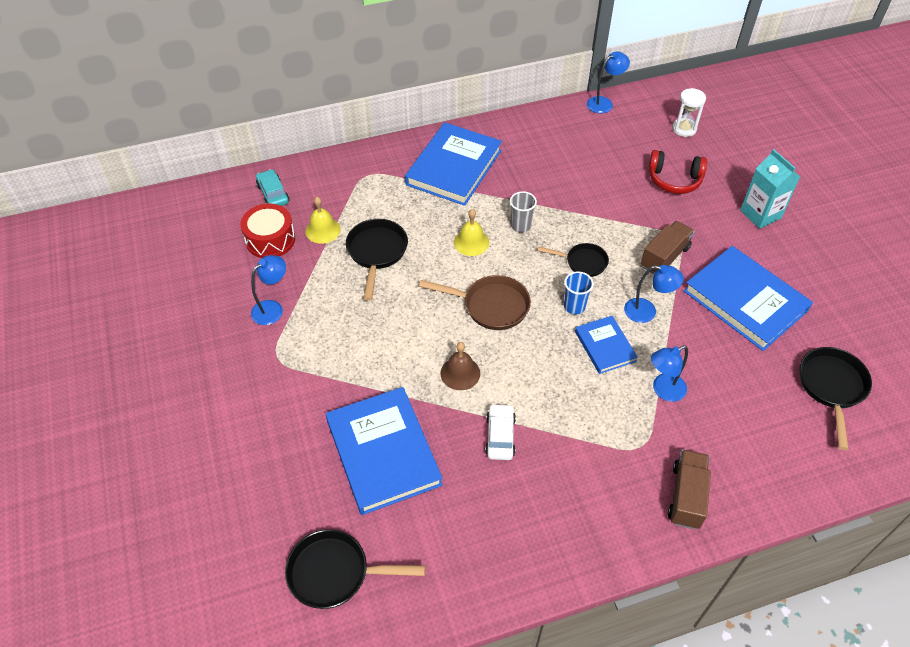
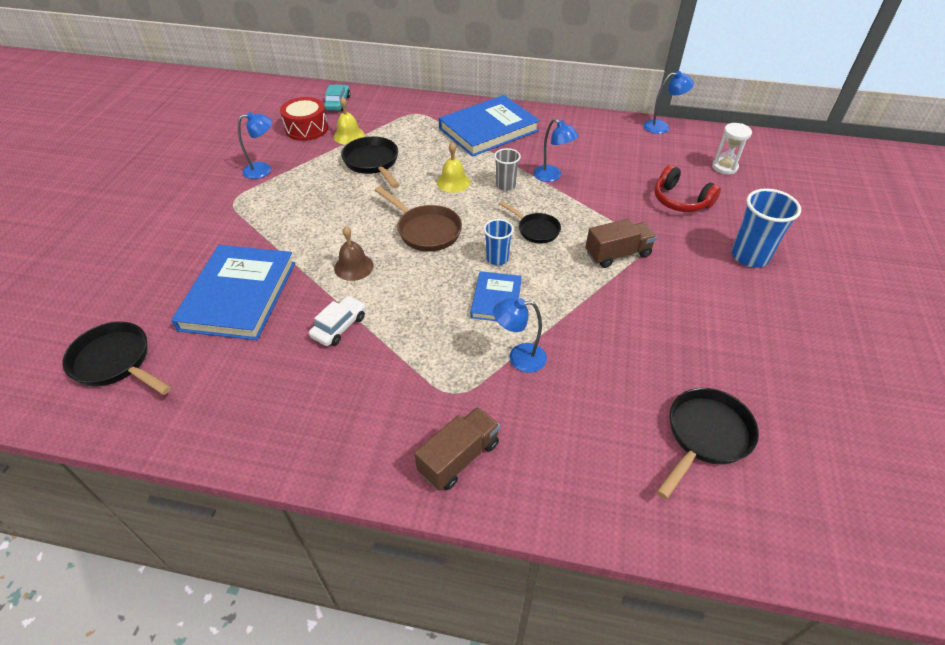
camera: 30 degrees right, 5 degrees down
black pan [346,219,408,301] -> black pan turned 60 degrees counterclockwise [341,136,400,188]
blue lamp [624,265,684,323] -> blue lamp moved to [533,119,578,182]
blue book [684,246,813,351] -> none
turquoise carton [740,149,800,229] -> blue cup [732,188,801,268]

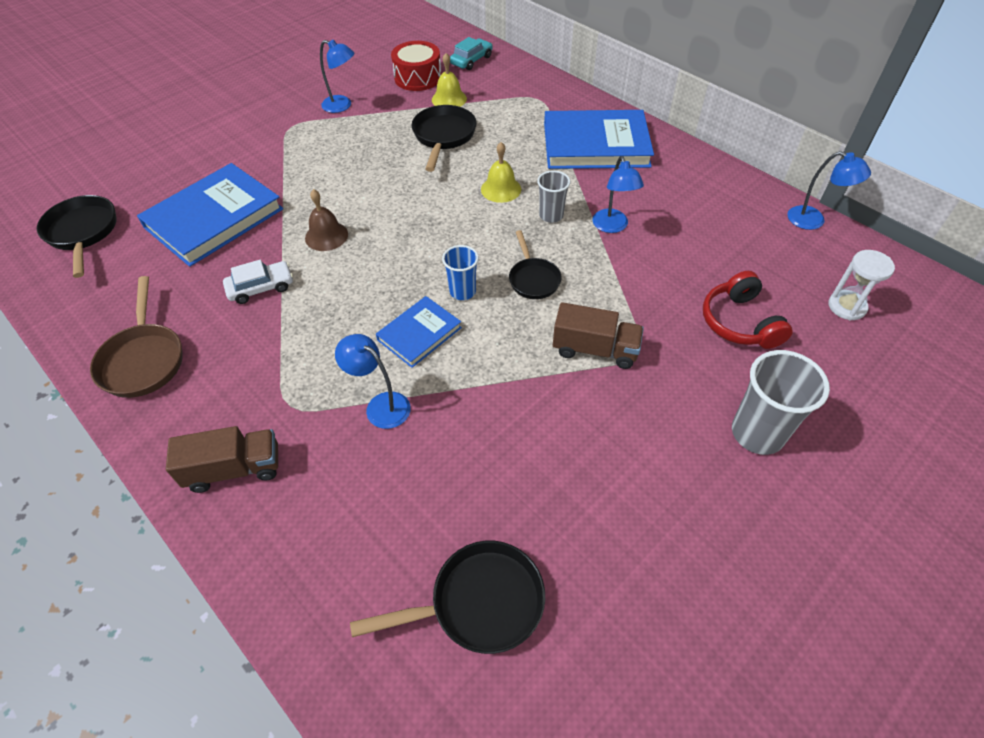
camera: 35 degrees right, 5 degrees up
brown pan [375,186,462,252] -> brown pan moved to [90,276,183,398]
blue cup [732,188,801,268] -> grey cup [732,350,830,455]

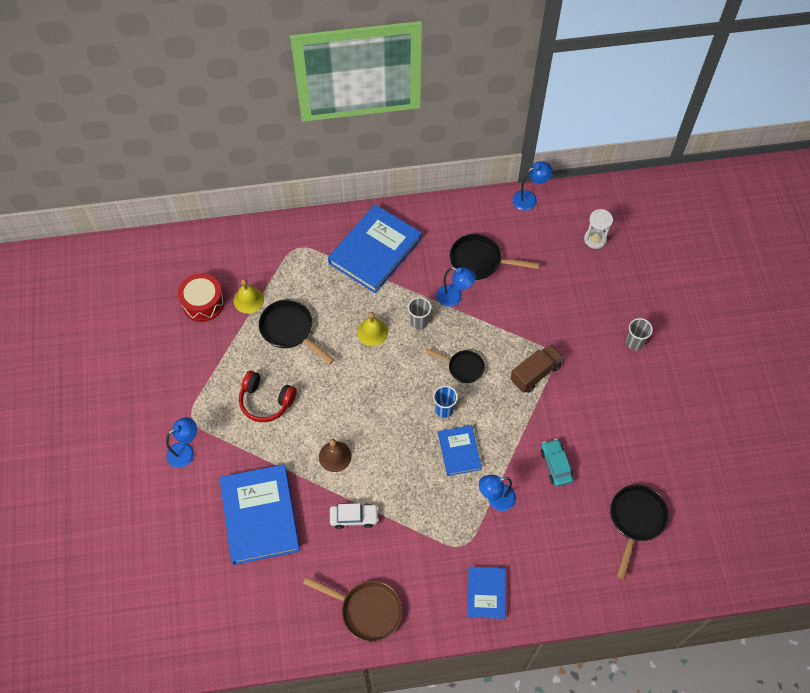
camera: 55 degrees left, 10 degrees up
black pan [37,195,116,278] -> black pan moved to [450,234,539,280]
brown truck [166,426,278,493] -> blue book [468,567,506,619]
white car [223,260,293,304] -> white car turned 75 degrees clockwise [330,503,379,529]
blue lamp [320,40,354,113] -> blue lamp moved to [166,417,197,468]
turquoise car [450,37,493,70] -> turquoise car moved to [541,439,573,487]
red headphones [703,271,793,349] -> red headphones moved to [239,371,297,422]
grey cup [732,350,830,455] -> grey cup [626,318,653,351], size x0.60

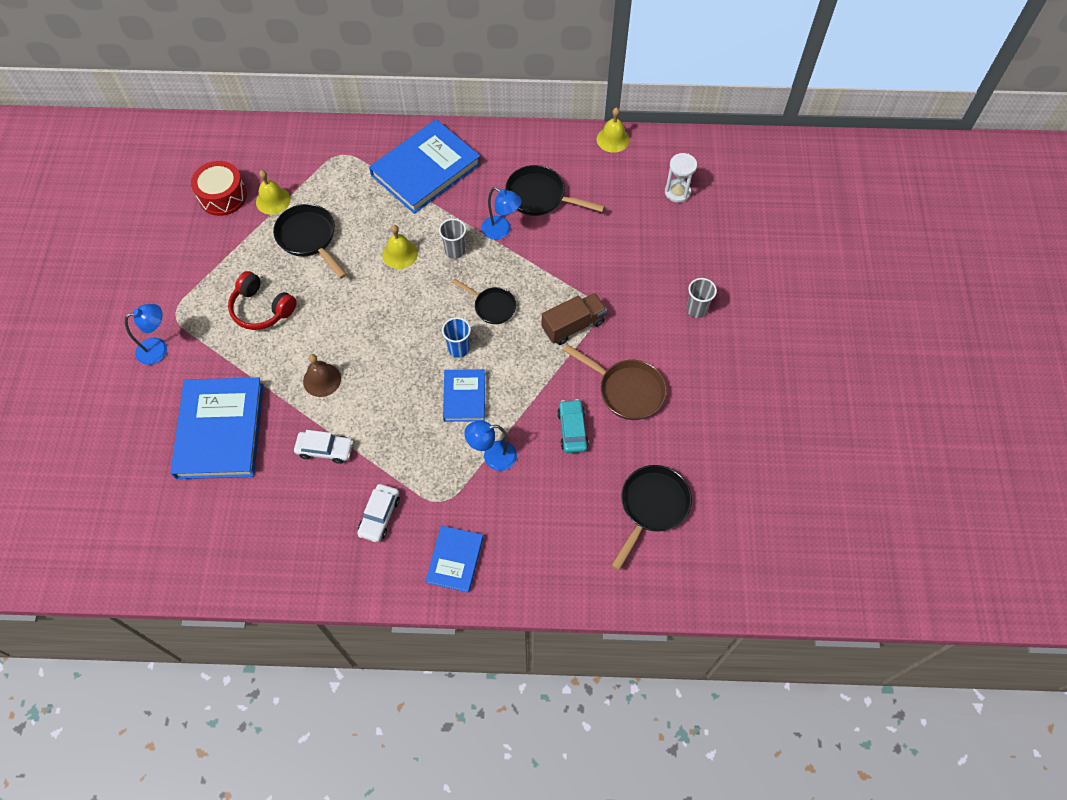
camera: 10 degrees right, 0 degrees up
brown pan [303,577,403,642] -> brown pan moved to [563,344,667,420]
blue lamp [512,161,553,211] -> yellow bell [597,107,630,153]
none -> white car [357,484,400,542]

